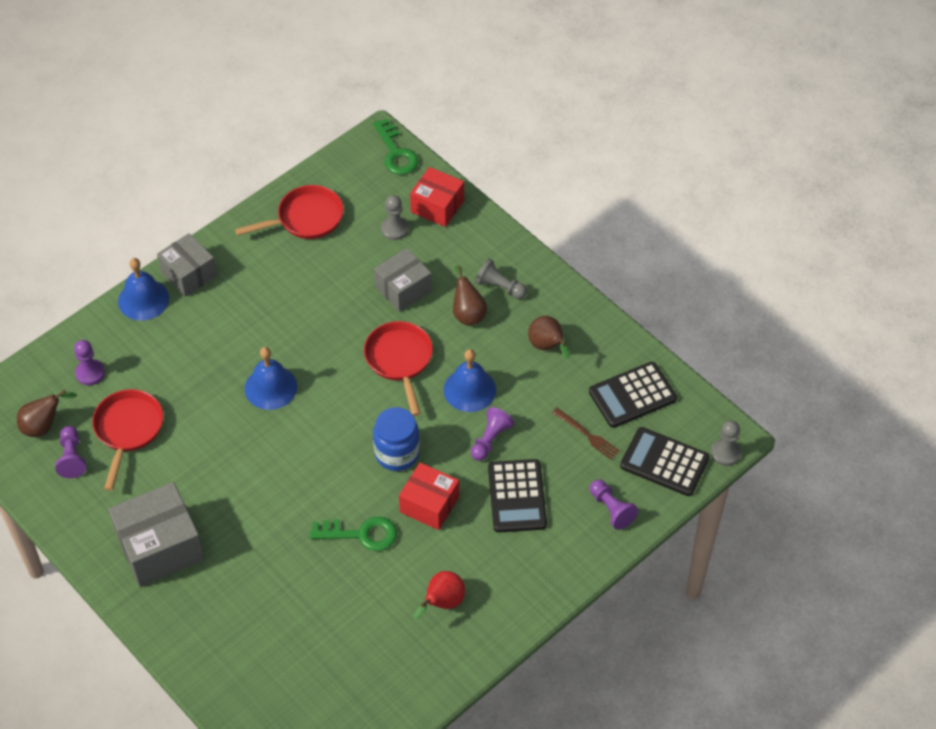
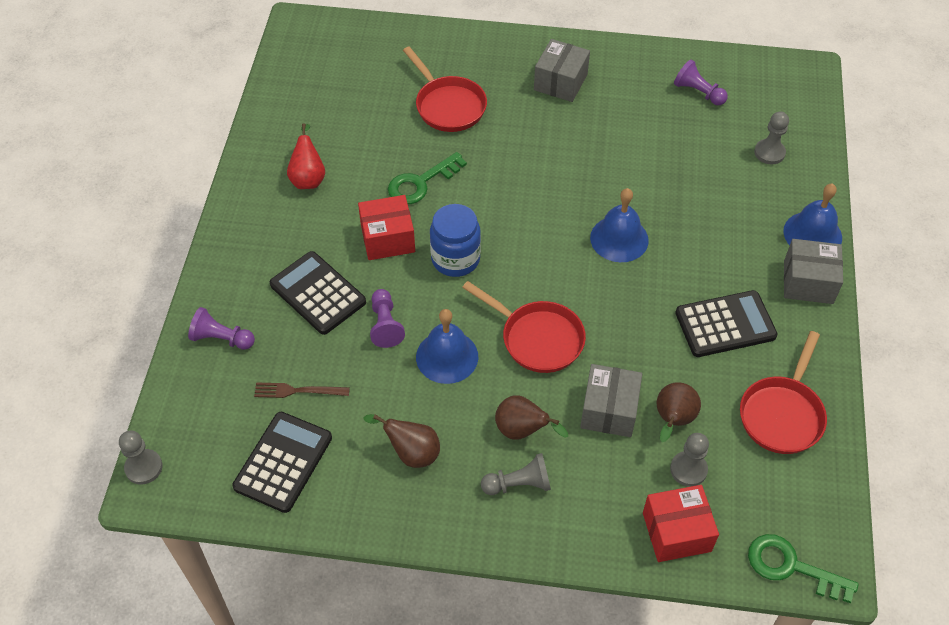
camera: 140 degrees right, 0 degrees up
brown pear [17,390,77,437] -> brown pear moved to [657,382,701,442]
purple pawn [74,340,105,385] -> grey pawn [754,112,789,164]
red pan [92,389,163,491] -> red pan moved to [403,46,487,132]
grey box [108,482,205,587] -> grey box [534,39,590,102], size x0.65
black calculator [620,427,710,496] -> black calculator moved to [675,290,778,357]

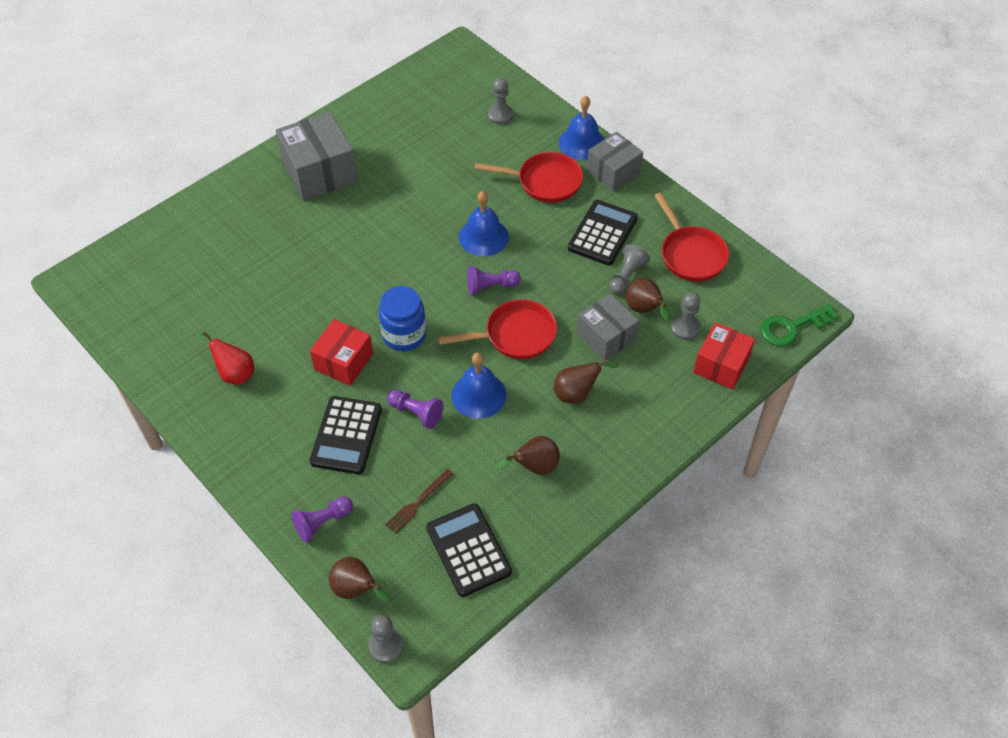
camera: 50 degrees left, 0 degrees up
black calculator [270,251,366,335] -> black calculator turned 75 degrees counterclockwise [310,396,382,474]
green key [388,152,467,204] -> none
red pan [403,46,487,132] -> red pan moved to [474,152,583,203]
grey pawn [481,453,551,495] -> grey pawn moved to [609,244,650,295]
grey box [534,39,590,102] -> grey box [276,112,358,201], size x1.53
purple pawn [674,59,728,105] -> purple pawn moved to [467,266,521,295]
none -> brown pear [329,557,390,603]

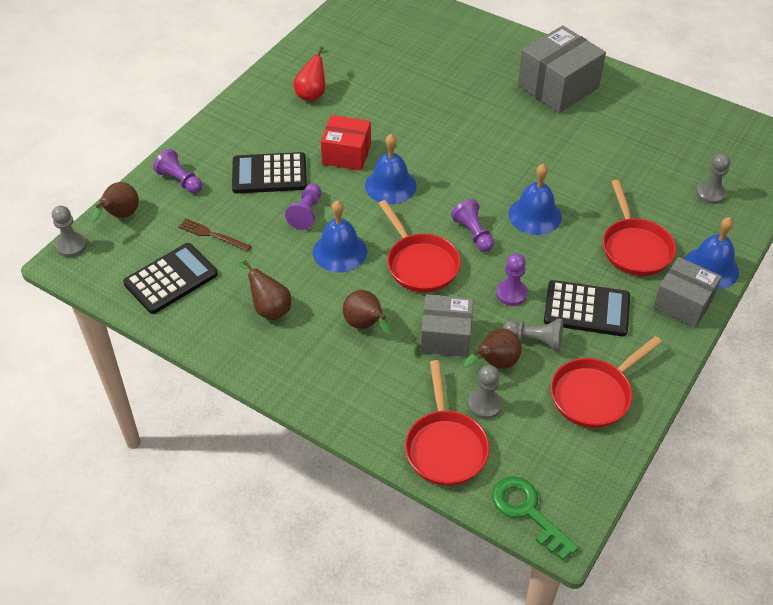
camera: 75 degrees right, 5 degrees down
blue jar [379,286,426,351] -> blue bell [365,134,417,204]
grey box [577,294,639,361] -> grey box turned 60 degrees clockwise [420,294,474,357]
red box [693,322,755,390] -> red pan [405,360,489,486]
none -> purple pawn [496,253,528,306]

